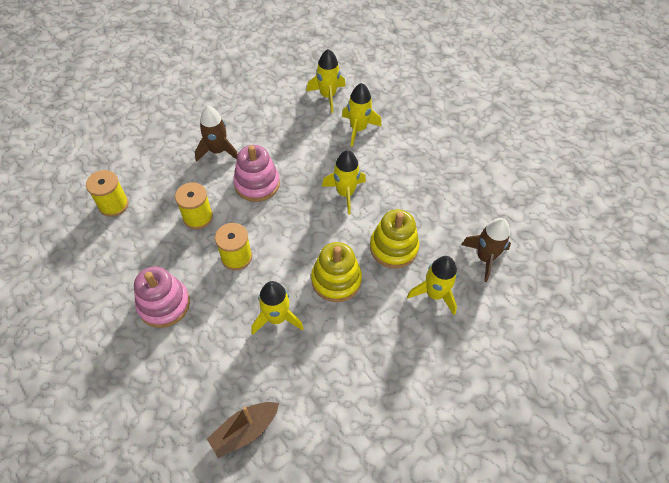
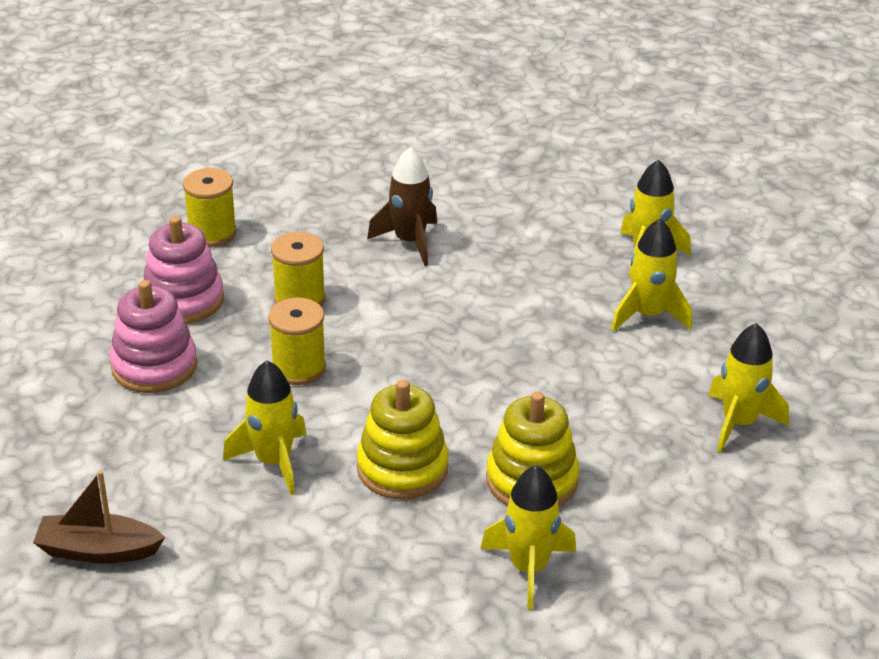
camera: 40 degrees right, 20 degrees down
pink stacking toy [233,145,280,202] -> pink stacking toy moved to [143,216,224,324]
yellow rocket [322,150,366,215] -> yellow rocket moved to [708,323,789,452]
brown rocket [461,218,511,282] -> none

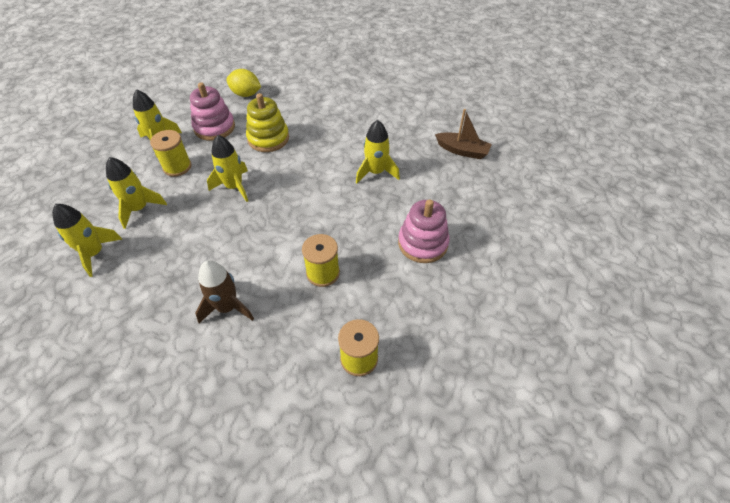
camera: 160 degrees left, 15 degrees up
pink stacking toy [143,216,224,324] -> pink stacking toy moved to [190,82,235,141]
yellow spool [268,298,326,385] -> yellow spool moved to [150,130,192,177]
yellow stacking toy [356,380,449,500] -> none
yellow rocket [481,465,576,610] -> yellow rocket moved to [207,135,248,202]
none -> yellow lemon [226,69,261,97]

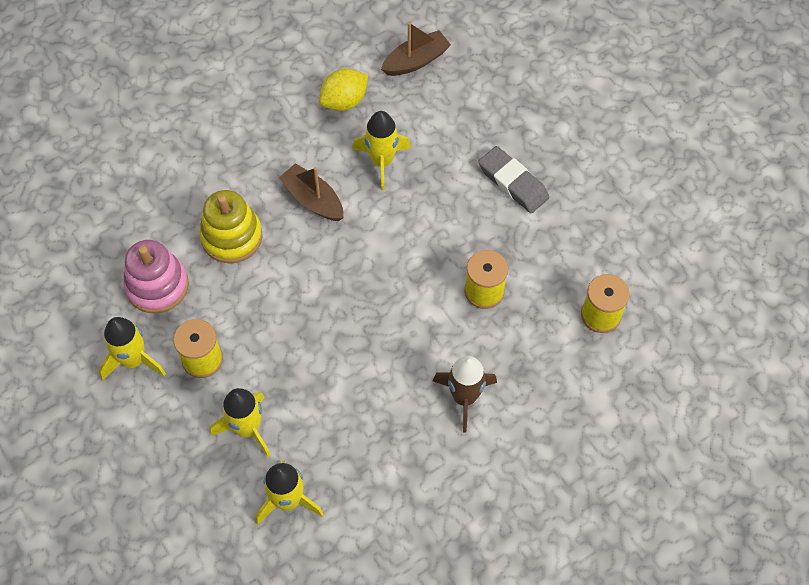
camera: 55 degrees left, 10 degrees up
yellow rocket [207,135,248,202] -> none
yellow lemon [226,69,261,97] -> yellow lemon moved to [319,69,368,111]
pink stacking toy [398,199,450,263] -> grey eraser [478,146,549,213]
none -> brown boat [279,163,343,221]

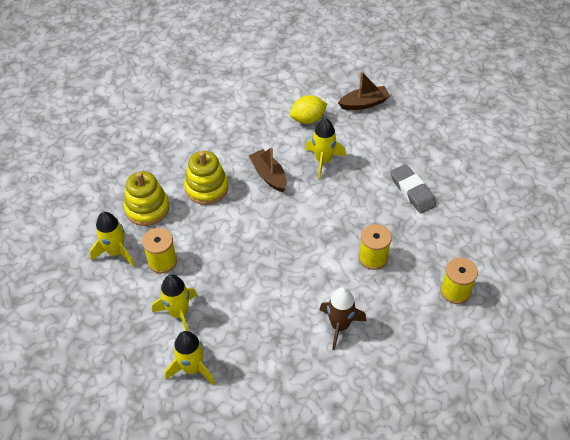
camera: 15 degrees right, 10 degrees down
pink stacking toy [123,240,189,314] -> yellow stacking toy [124,171,169,226]

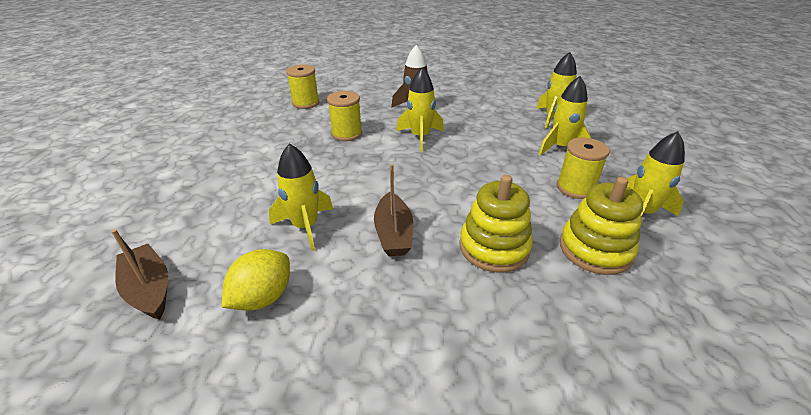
camera: 155 degrees left, 15 degrees down
yellow lemon [290,95,328,124] -> yellow lemon turned 60 degrees counterclockwise [222,249,290,311]
brown boat [338,71,390,110] -> brown boat turned 45 degrees clockwise [111,229,168,320]
grey eraser [390,164,436,213] -> none
none -> yellow rocket [396,68,444,152]

